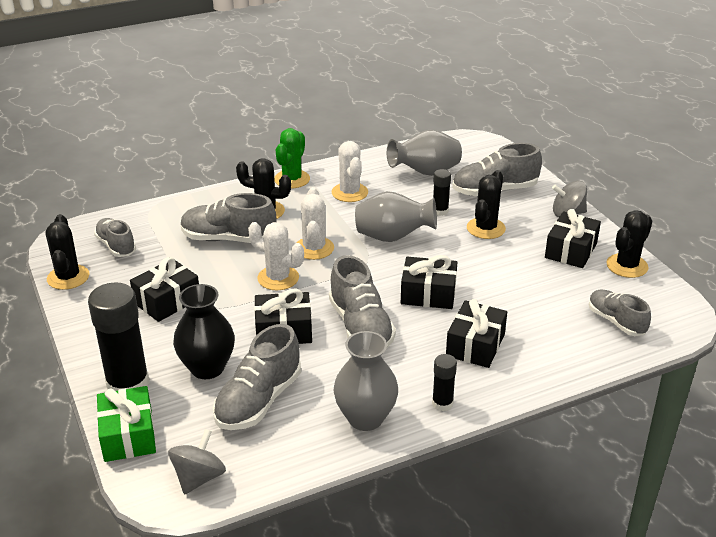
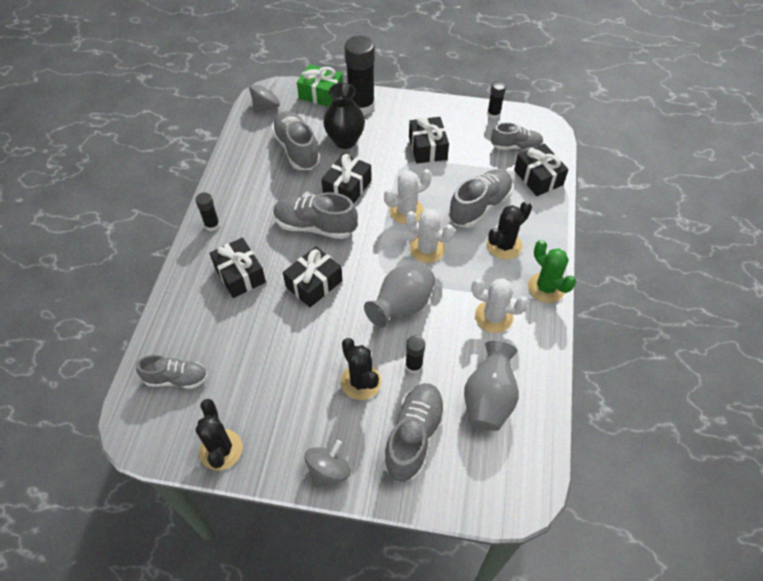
camera: 125 degrees right, 20 degrees up
black cactus [46,214,89,290] -> black glue stick [487,81,506,119]
grey spinning top [168,429,226,495] -> grey spinning top turned 105 degrees counterclockwise [249,79,280,113]
grey vase [334,331,398,431] -> none
black gift [545,209,601,268] -> black gift moved to [514,144,568,196]

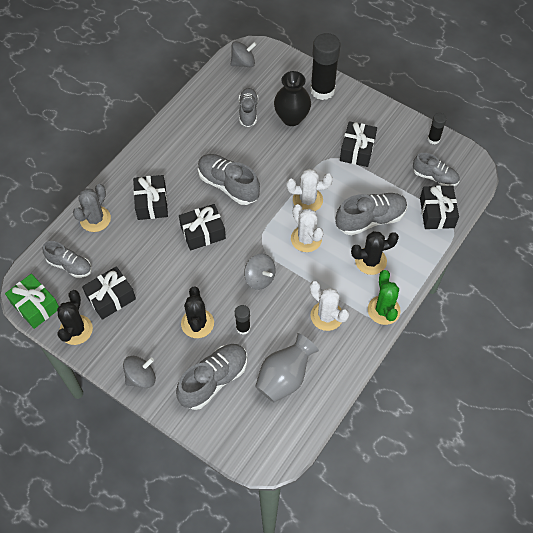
camera: 25 degrees right, 5 degrees up
black glue stick [196,192,220,231] -> none
grey shoe [271,111,320,170] -> grey shoe [239,88,258,127], size x0.66
green gift [297,64,343,107] -> green gift moved to [5,274,59,329]
black gift [321,153,372,204] -> black gift moved to [82,266,136,320]
grey vase [364,264,435,328] -> grey spinning top [244,253,276,290]
none -> grey cactus [73,184,111,232]

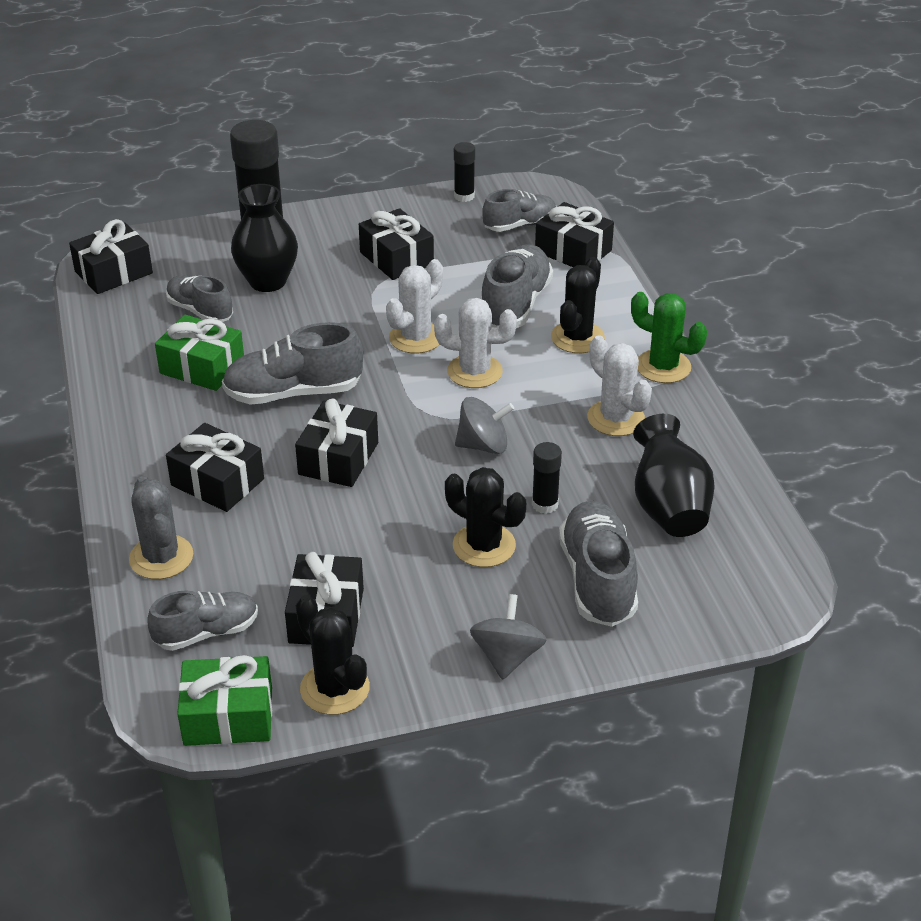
camera: 50 degrees left, 20 degrees down
grey spinning top [231,41,257,68] -> black gift [69,219,153,294]
grey vase [255,333,319,402] -> black vase [633,414,715,537]
white cactus [310,281,349,331] -> white cactus turned 60 degrees clockwise [587,336,652,436]
none -> green gift [155,315,244,391]

